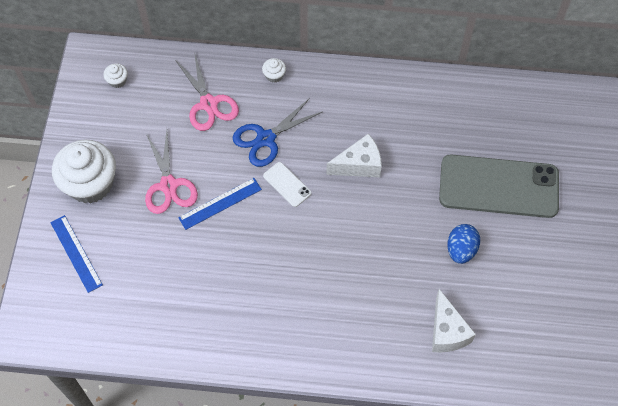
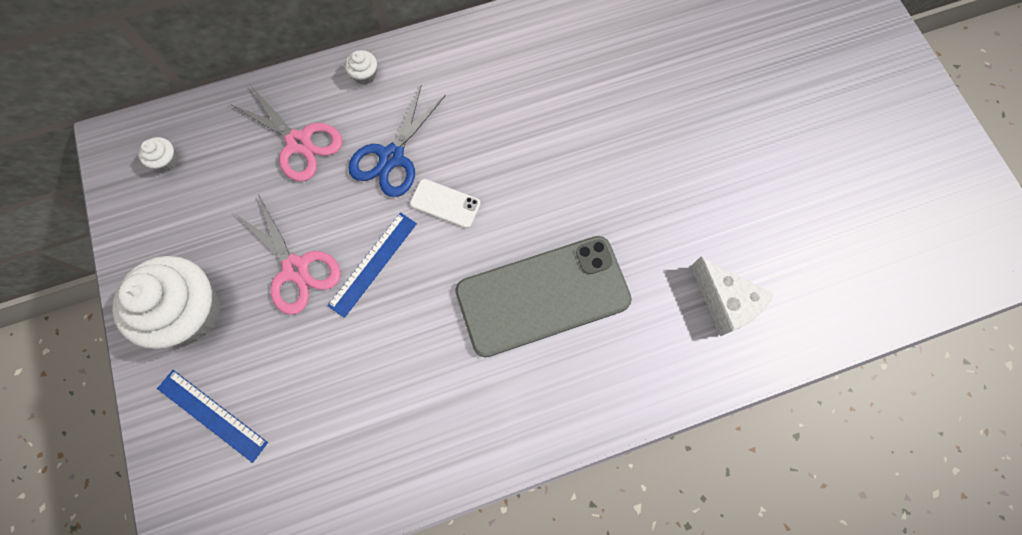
camera: 25 degrees left, 10 degrees up
white cheese [326,133,382,177] -> none
grey phone [439,154,559,218] -> grey phone moved to [455,236,632,357]
blue egg [447,224,480,264] -> none

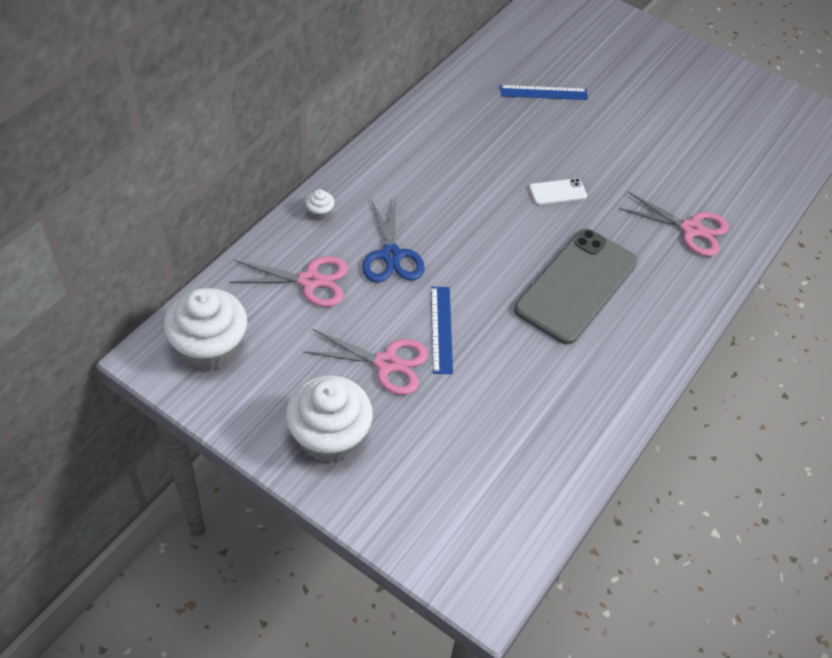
camera: 40 degrees left, 20 degrees down
white cupcake [138,137,178,171] -> white cupcake [164,288,247,371], size x2.47
blue ruler [157,370,268,463] -> blue ruler moved to [500,85,588,100]
white phone [410,179,481,228] -> white phone moved to [529,178,587,205]
white cheese [691,257,774,336] -> pink scissors [619,192,729,257]

